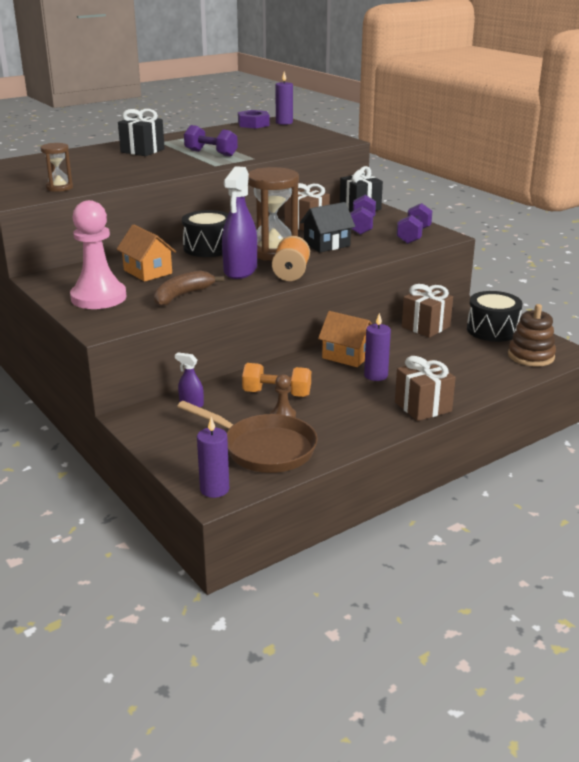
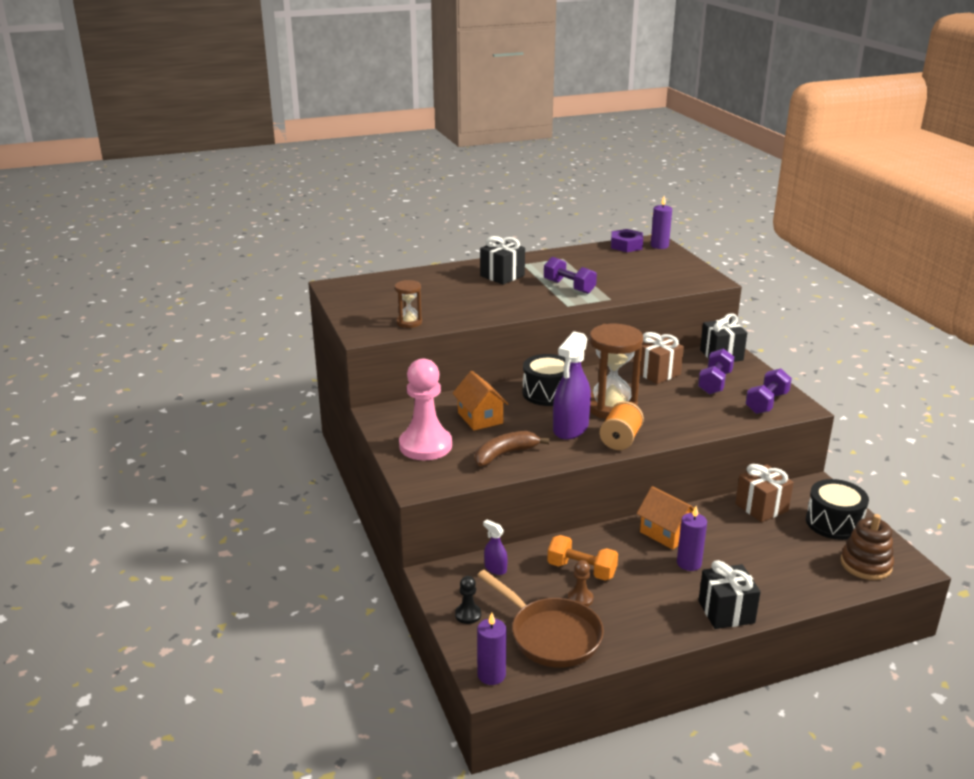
camera: 15 degrees right, 0 degrees up
black house [300,202,355,252] -> none
brown gift [395,356,456,421] -> black gift [698,560,761,629]
none -> black pawn [455,576,481,624]

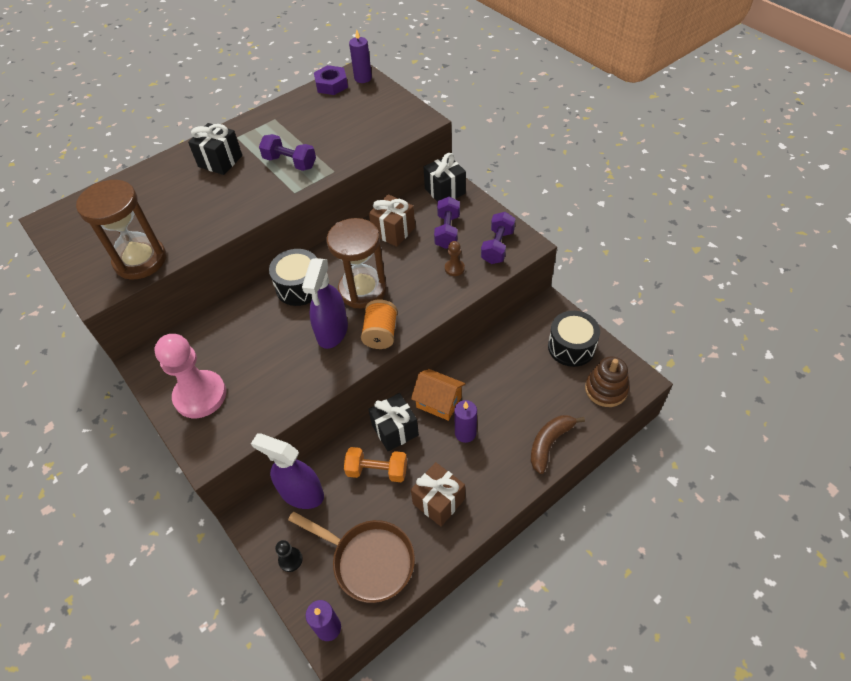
camera: 15 degrees left, 25 degrees up
brown hourglass [395,280,422,328] -> brown hourglass [76,180,166,279], size x1.95
orange house [453,371,508,430] -> none
brown banana [475,431,549,467] -> brown banana moved to [531,415,585,474]
purple spray bottle [483,520,508,575] -> purple spray bottle [251,433,324,509], size x2.08
brown pawn [568,560,593,607] -> brown pawn moved to [445,241,465,276]
black gift [698,560,761,629] -> black gift moved to [368,393,419,452]
brown gift [735,464,794,522] -> brown gift moved to [411,462,465,526]

